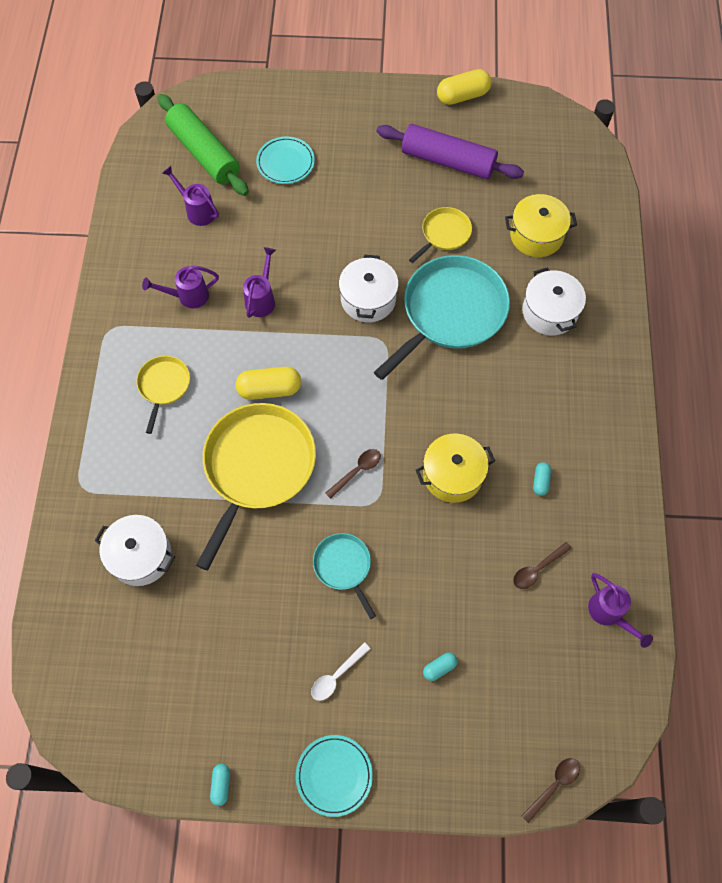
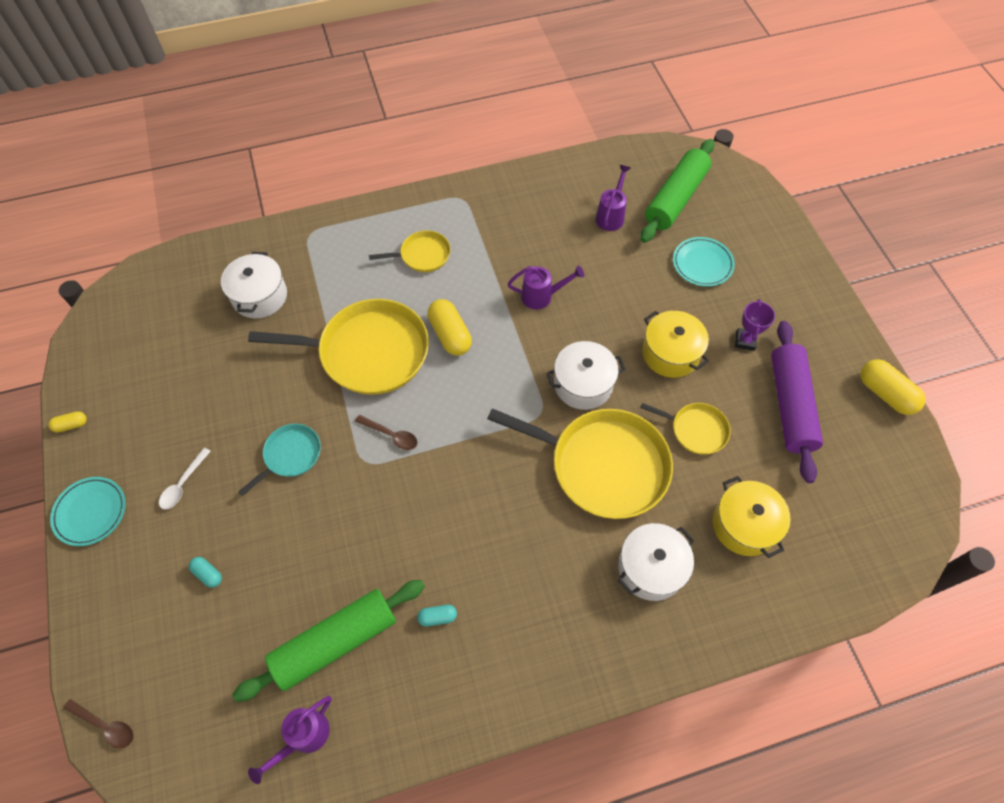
camera: 70 degrees right, 5 degrees down
purple watering can [142,265,219,308] -> none
turquoise capsule [210,764,230,806] -> yellow capsule [48,411,87,433]
white spoon [311,642,371,701] -> white spoon turned 90 degrees counterclockwise [159,448,211,509]
turquoise pan [374,255,510,380] -> yellow pan [487,408,673,519]
yellow pot [416,434,495,503] -> yellow pot moved to [642,311,709,378]
brown spoon [513,542,572,589] -> green rolling pin [232,580,425,702]
none -> purple trophy [735,299,775,351]

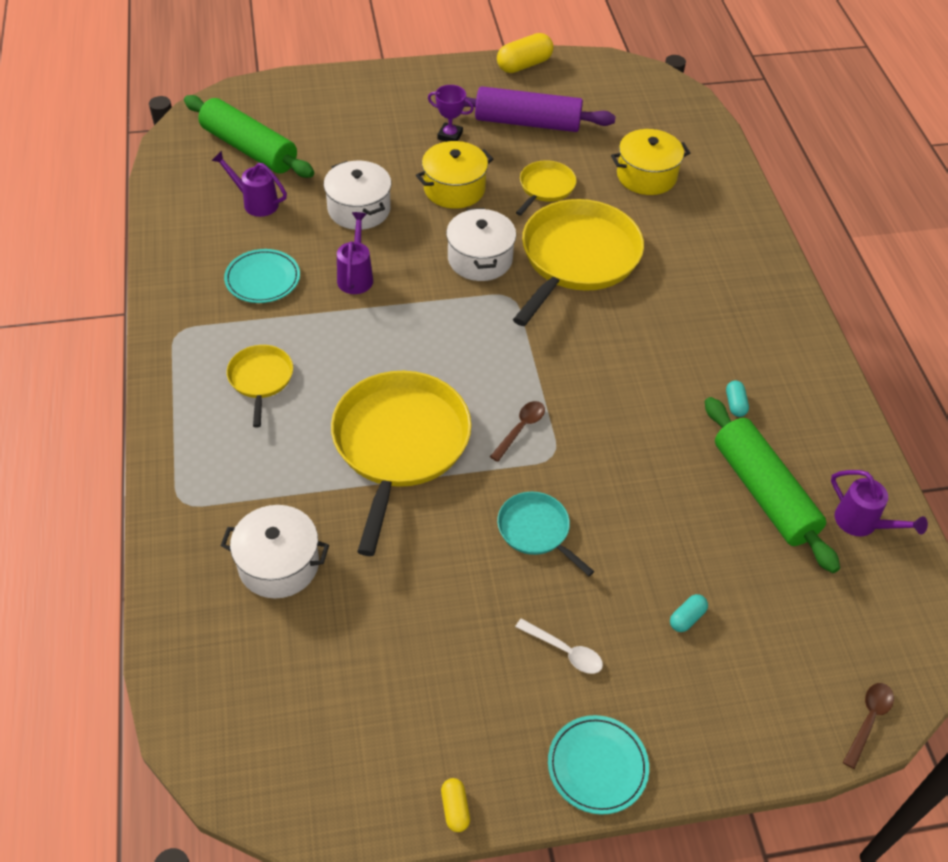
camera: 85 degrees left, 10 degrees down
yellow capsule [428,299,472,356] -> none
white pot [618,523,694,601] -> white pot moved to [324,161,391,230]
turquoise plate [673,237,735,287] -> turquoise plate moved to [224,249,300,303]

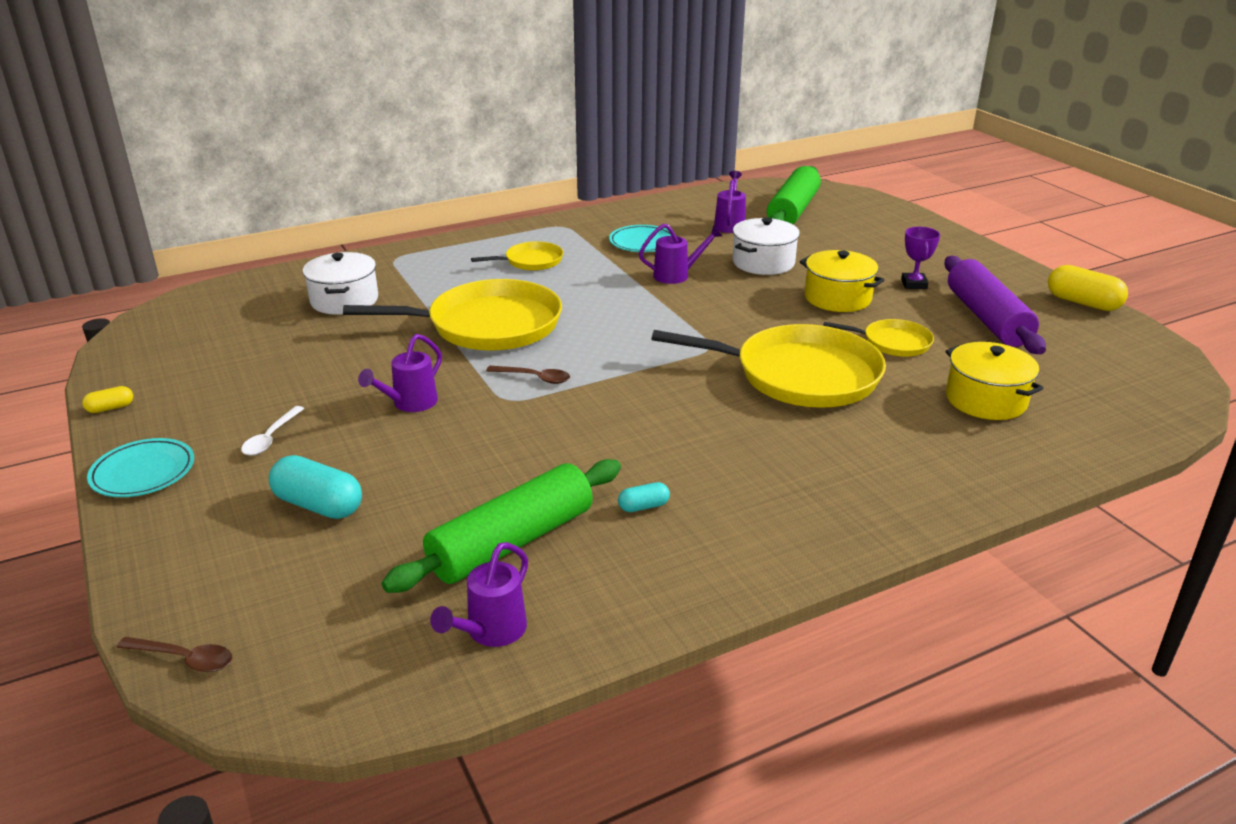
camera: 75 degrees right, 20 degrees down
white pot [446,208,516,281] -> none
turquoise pan [497,492,594,576] -> purple watering can [358,334,442,412]
turquoise capsule [670,594,708,632] -> turquoise capsule [269,455,362,519], size x1.95

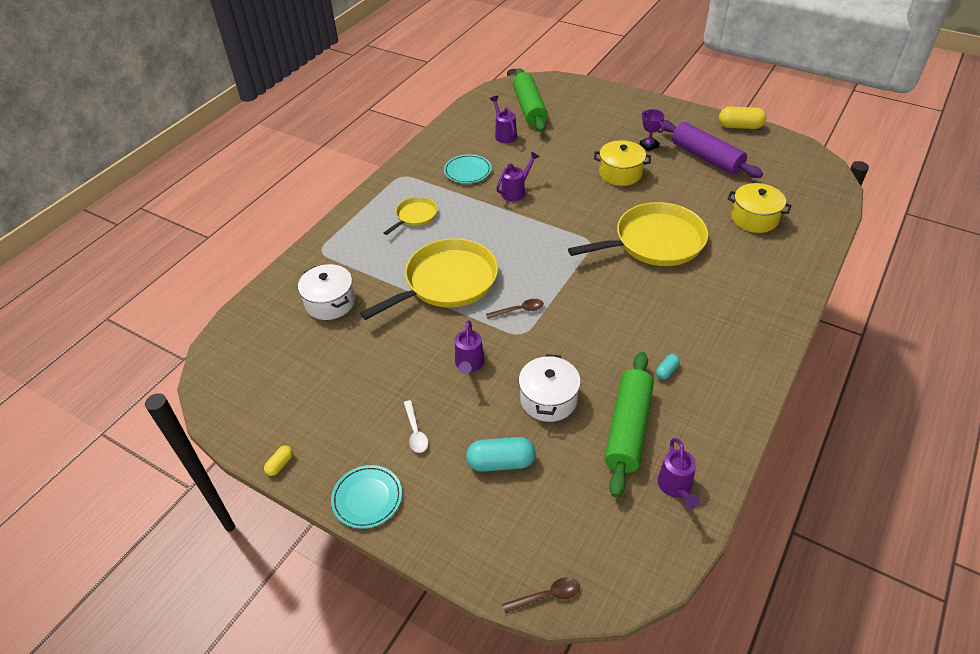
camera: 30 degrees left, 15 degrees up
white pot [733,218,800,275] -> white pot moved to [519,354,581,422]
yellow pan [823,319,934,356] -> none

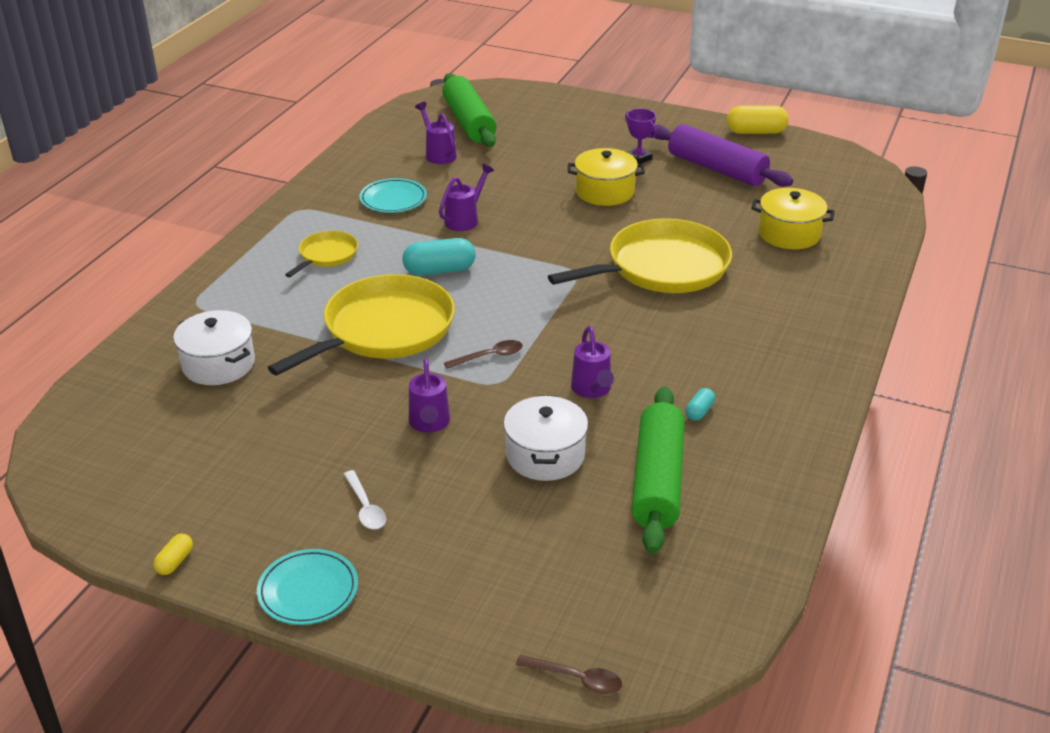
camera: 10 degrees left, 10 degrees down
turquoise capsule [466,437,536,472] -> turquoise capsule moved to [402,238,475,276]
brown spoon [502,577,580,613] -> brown spoon turned 45 degrees clockwise [516,655,622,694]
purple watering can [658,438,700,509] -> purple watering can moved to [571,326,614,398]

